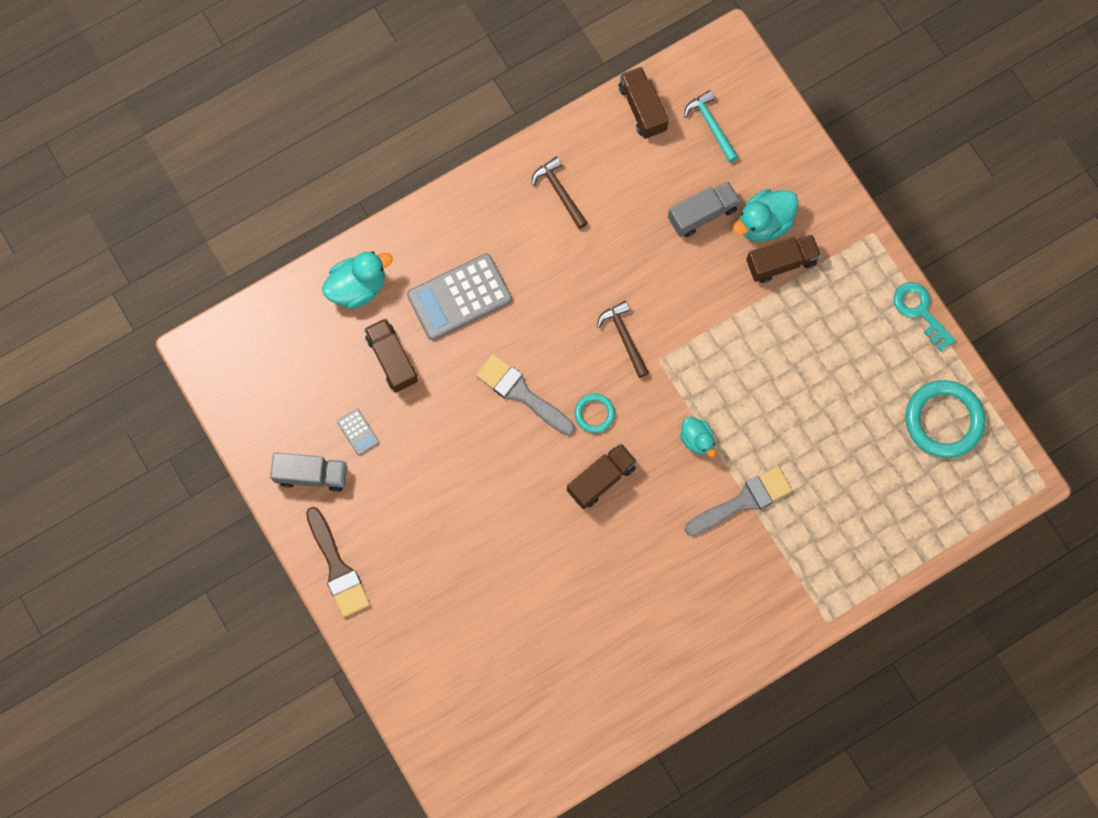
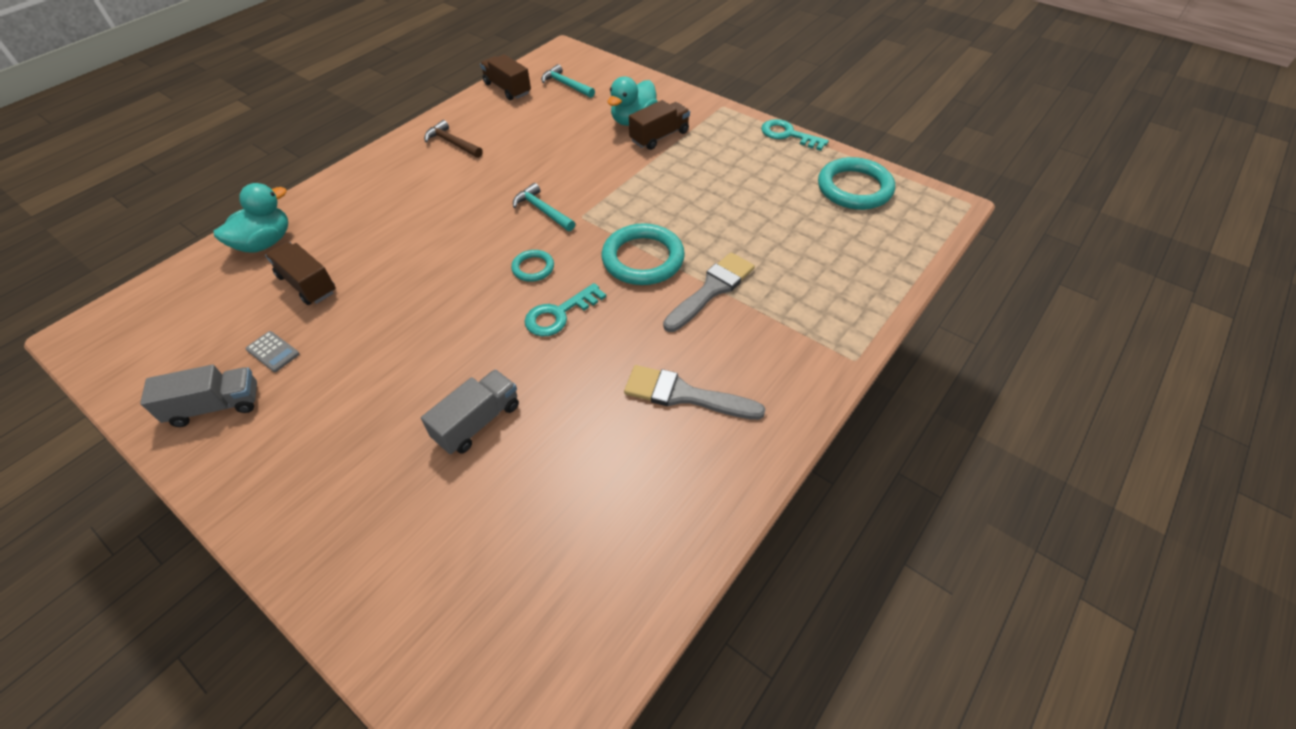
camera: 20 degrees left, 25 degrees down
brown brush [306,507,370,617] -> none
grey calculator [407,253,512,340] -> none
grey brush [476,354,575,435] -> grey brush moved to [624,365,766,420]
brown truck [567,443,637,509] -> turquoise key [525,283,606,337]
brown hammer [597,301,649,378] -> turquoise hammer [513,183,575,231]
grey truck [668,181,740,237] -> grey truck moved to [421,369,519,454]
turquoise duck [680,416,716,457] -> turquoise ring [601,223,685,285]

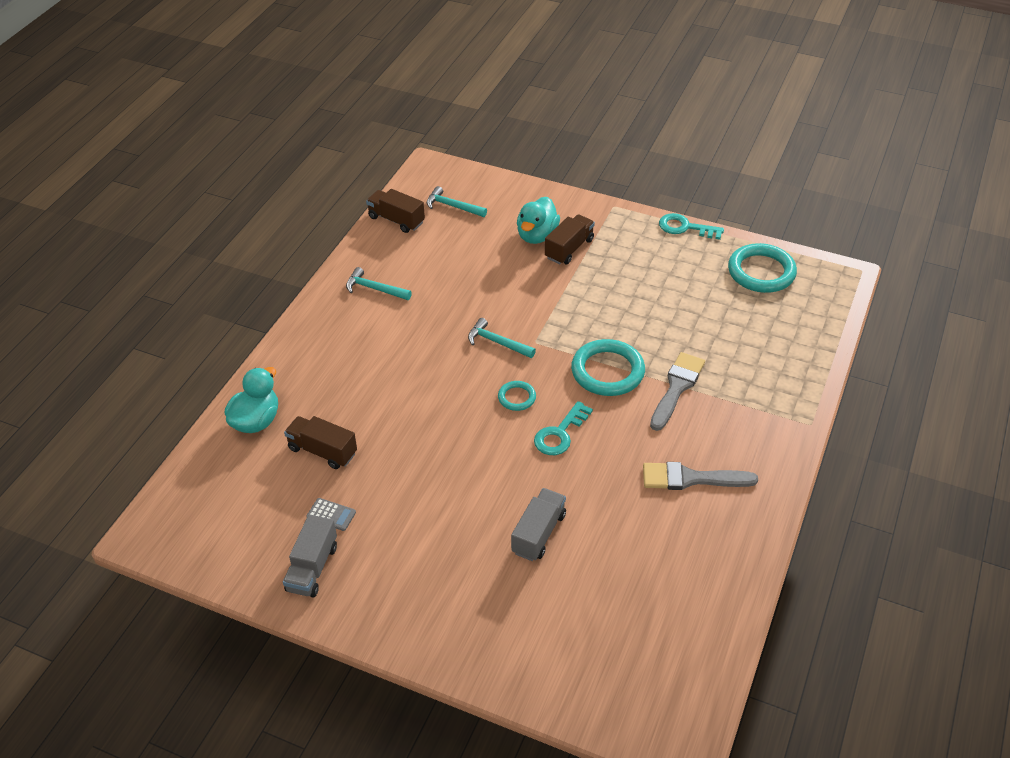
camera: 15 degrees left, 5 degrees down
grey truck [140,365,257,427] -> grey truck turned 135 degrees clockwise [283,514,337,597]
brown hammer [424,120,483,158] -> turquoise hammer [346,267,412,300]

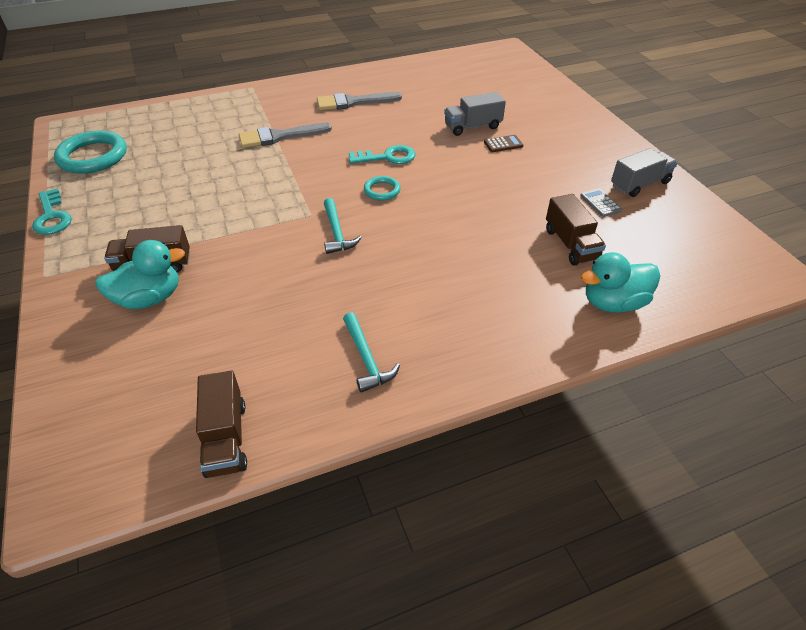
camera: 135 degrees left, 0 degrees up
turquoise hammer [427,186,487,217] -> none
turquoise ring [571,339,645,396] -> none
grey brush [643,462,758,490] -> grey brush turned 120 degrees clockwise [317,92,402,110]
none -> brown calculator [484,135,523,152]

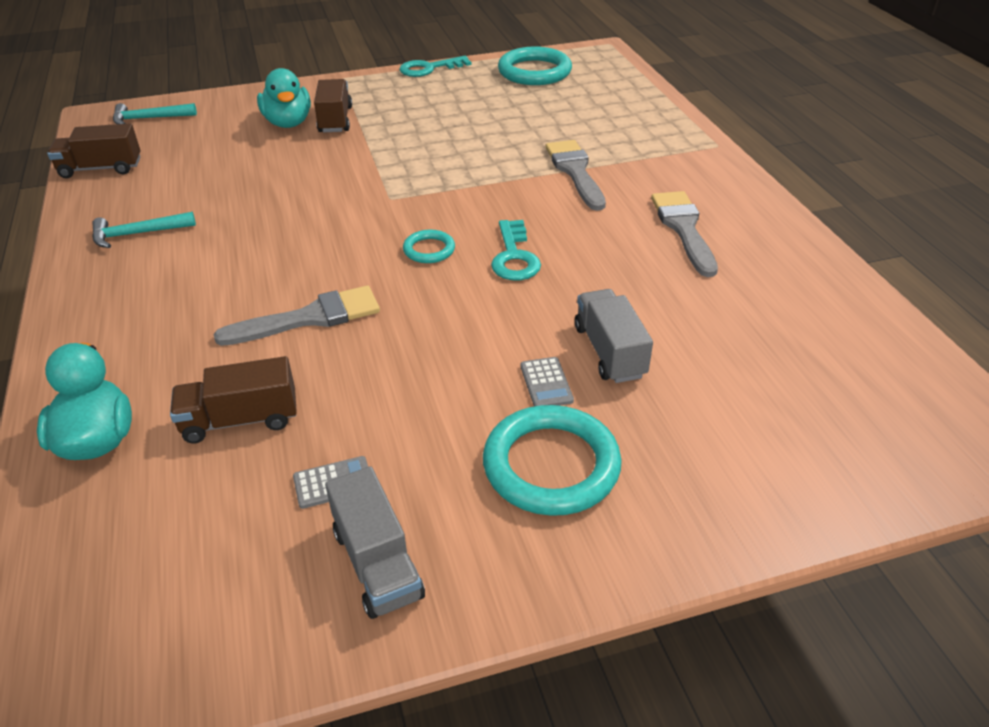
camera: 95 degrees right, 5 degrees down
turquoise hammer [324,198,362,254] -> turquoise hammer moved to [113,103,197,124]
brown calculator [484,135,523,152] -> grey calculator [520,357,574,406]
none -> grey brush [213,286,380,346]
none -> turquoise ring [483,405,622,516]

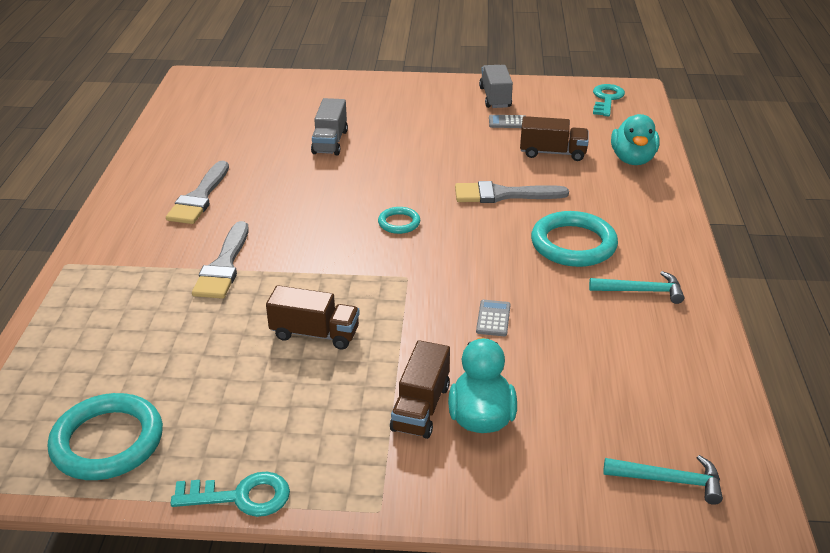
camera: 160 degrees left, 5 degrees down
brown truck [47,124,140,178] -> brown truck moved to [266,285,360,350]
turquoise ring [483,405,622,516] -> turquoise ring moved to [531,211,618,267]
turquoise key [491,220,541,280] -> turquoise key moved to [593,84,625,116]
grey calculator [520,357,574,406] -> grey calculator moved to [476,300,511,336]

